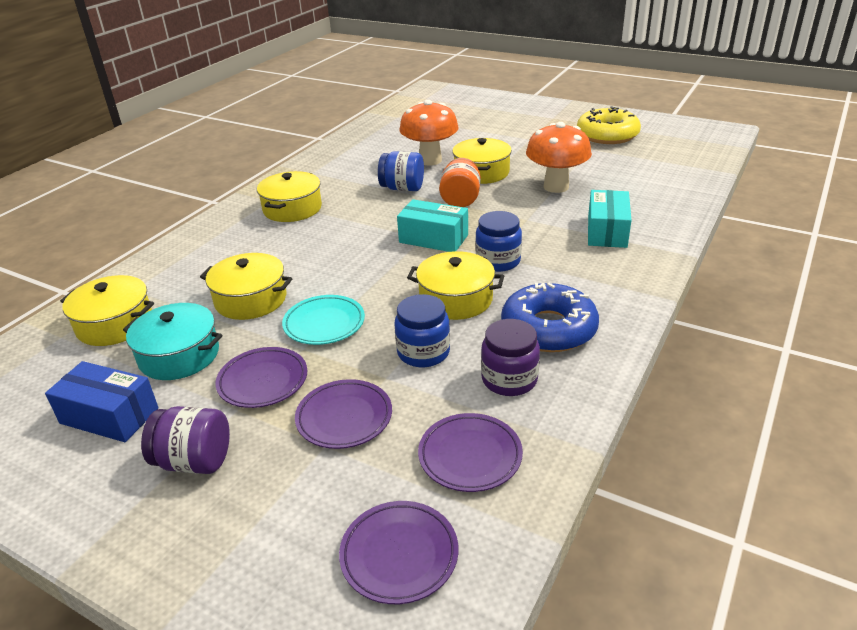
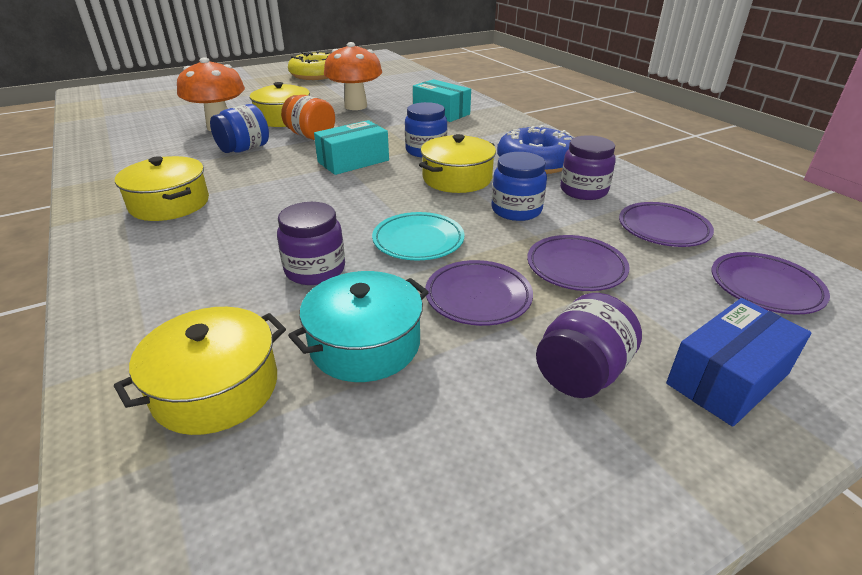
camera: 60 degrees left, 0 degrees up
blue box [45,361,159,442] -> blue box moved to [666,298,812,427]
yellow pot [200,253,292,320] -> purple jar [277,202,345,285]

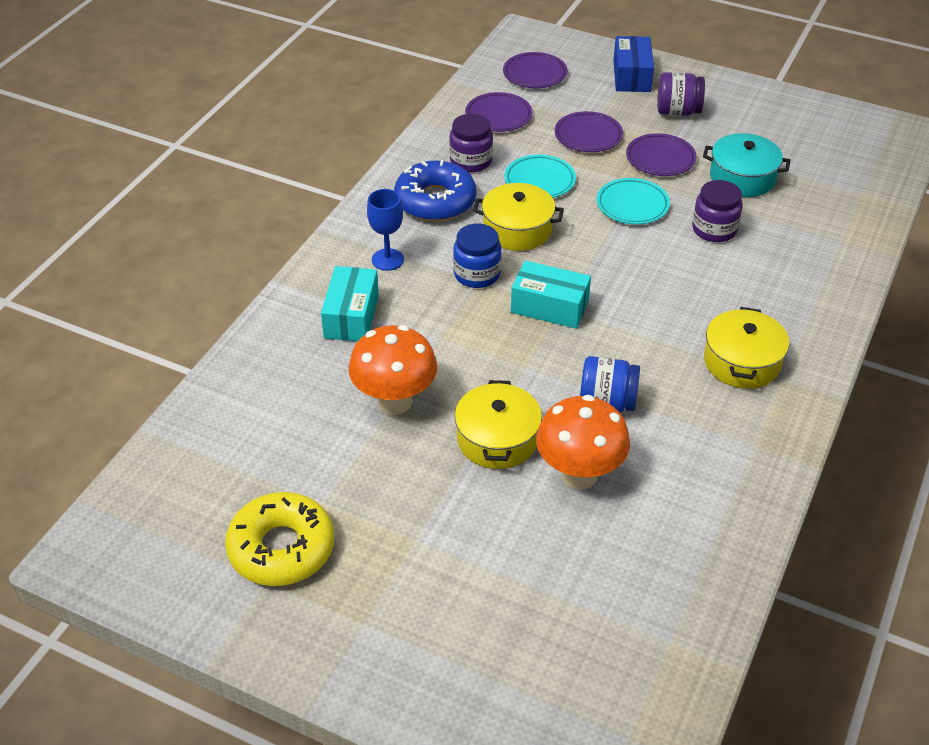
camera: 125 degrees left, 10 degrees up
yellow pot [114,307,286,435] -> none
orange jar [281,95,335,140] -> none
blue jar [491,152,547,221] -> turquoise plate [505,155,576,198]
blue box [666,298,812,427] -> blue box turned 75 degrees clockwise [613,36,654,92]
none -> blue goblet [367,189,404,271]

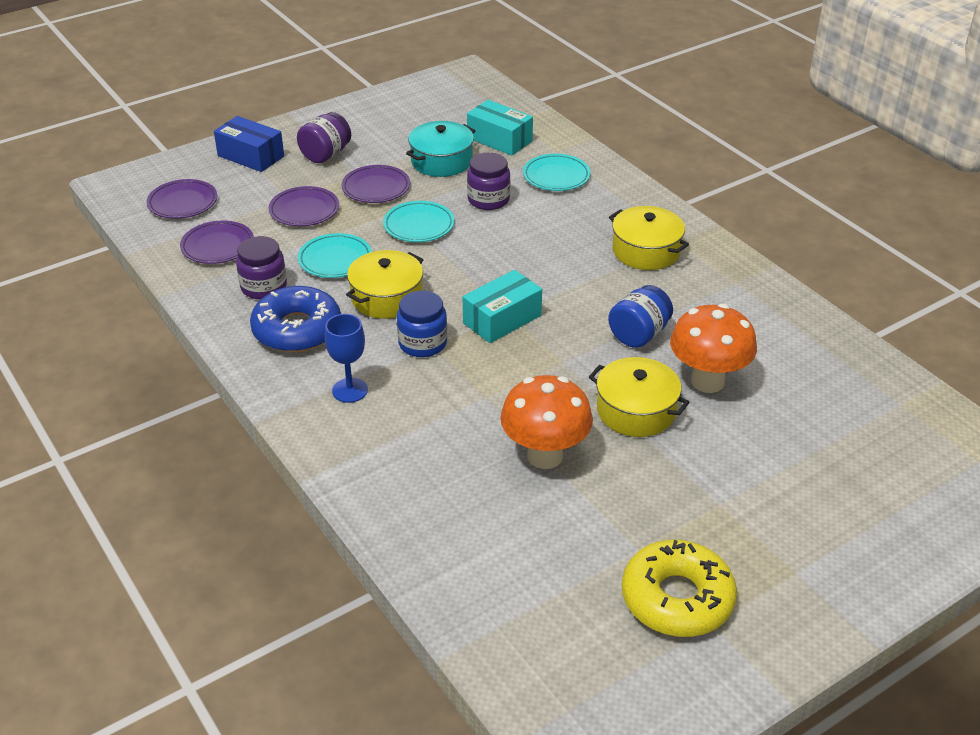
camera: 60 degrees left, 5 degrees down
turquoise box [321,266,379,342] -> turquoise box moved to [467,100,533,156]
none -> turquoise plate [523,154,590,191]

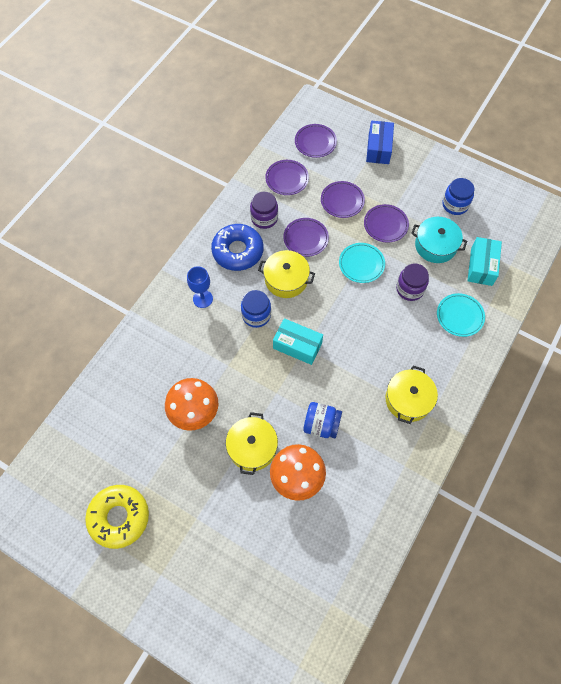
camera: 65 degrees right, 25 degrees up
purple jar [297,112,351,163] -> none
turquoise plate [298,233,372,278] -> purple plate [283,218,329,257]
none -> blue jar [442,178,474,215]

